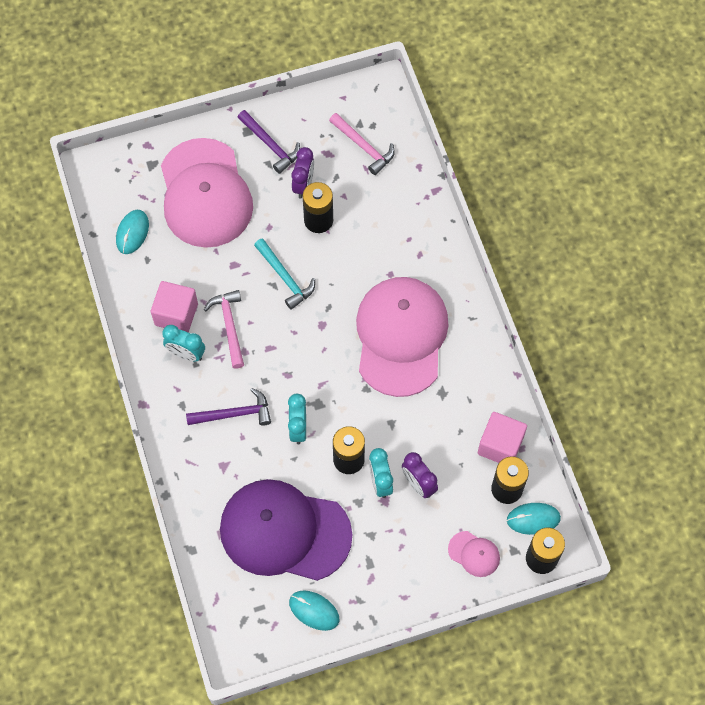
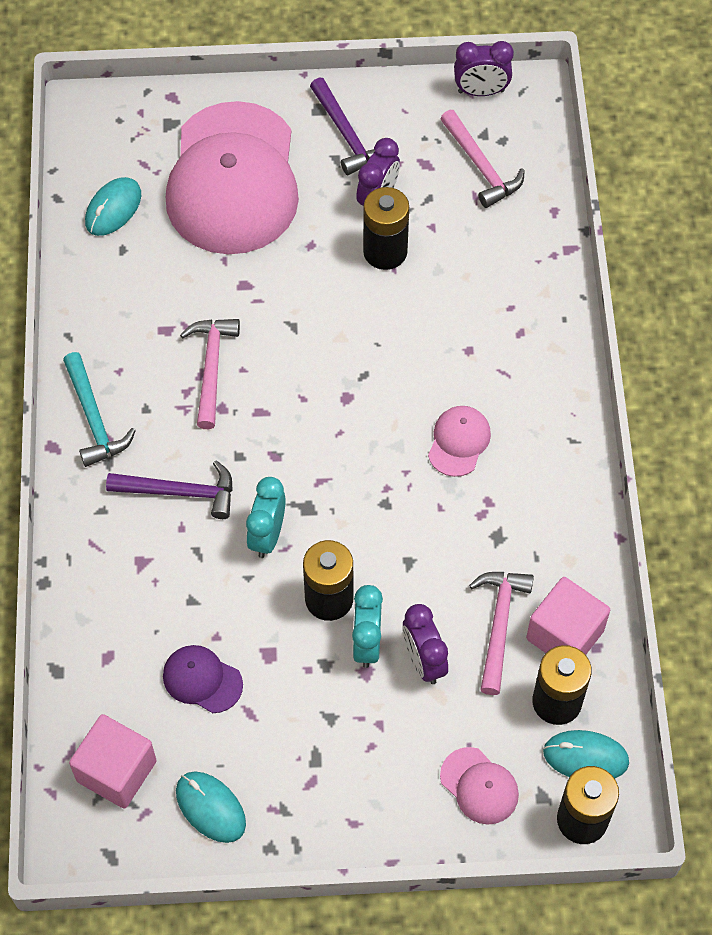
camera: 15 degrees right, 5 degrees down
pink cube [151,281,198,332] -> pink cube moved to [69,714,157,808]
turquoise clock [163,325,205,361] -> none
purple cap [220,479,352,581] -> purple cap [163,645,243,713], size x0.40
turquoise hammer [254,238,315,310] -> turquoise hammer moved to [63,352,136,467]
pink cap [356,277,448,397] -> pink cap [428,406,491,477], size x0.40
none -> purple clock [454,41,514,96]
none -> pink hammer [469,572,534,695]

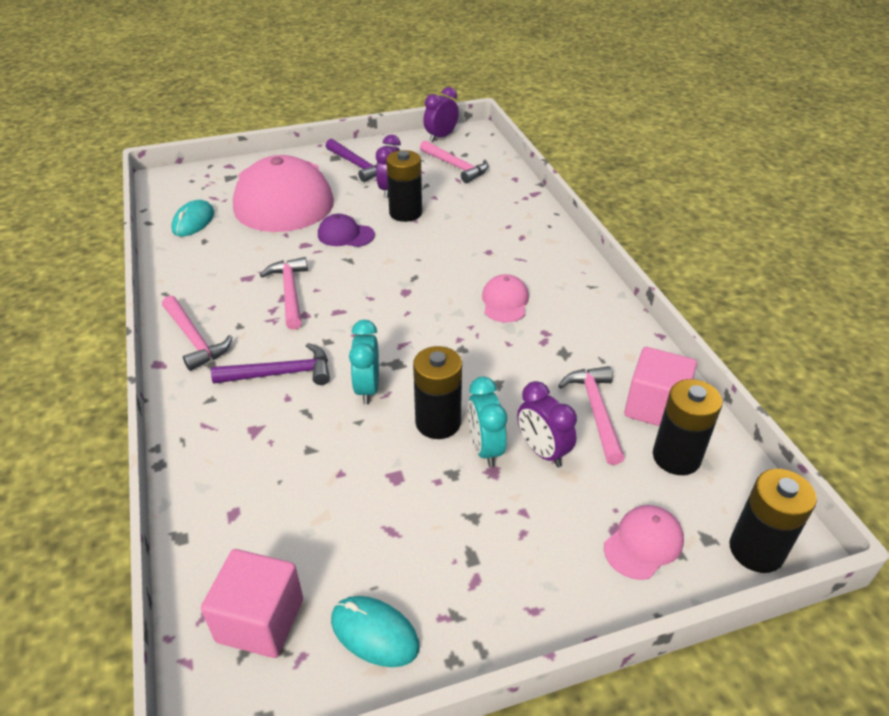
camera: 15 degrees left, 20 degrees down
turquoise hammer [63,352,136,467] -> pink hammer [162,296,232,371]
purple cap [163,645,243,713] -> purple cap moved to [318,214,375,247]
pink cap [440,747,519,825] -> pink cap turned 75 degrees counterclockwise [604,505,684,580]
purple clock [454,41,514,96] -> purple clock turned 150 degrees clockwise [423,87,459,142]
turquoise mouse [543,730,629,779] -> none

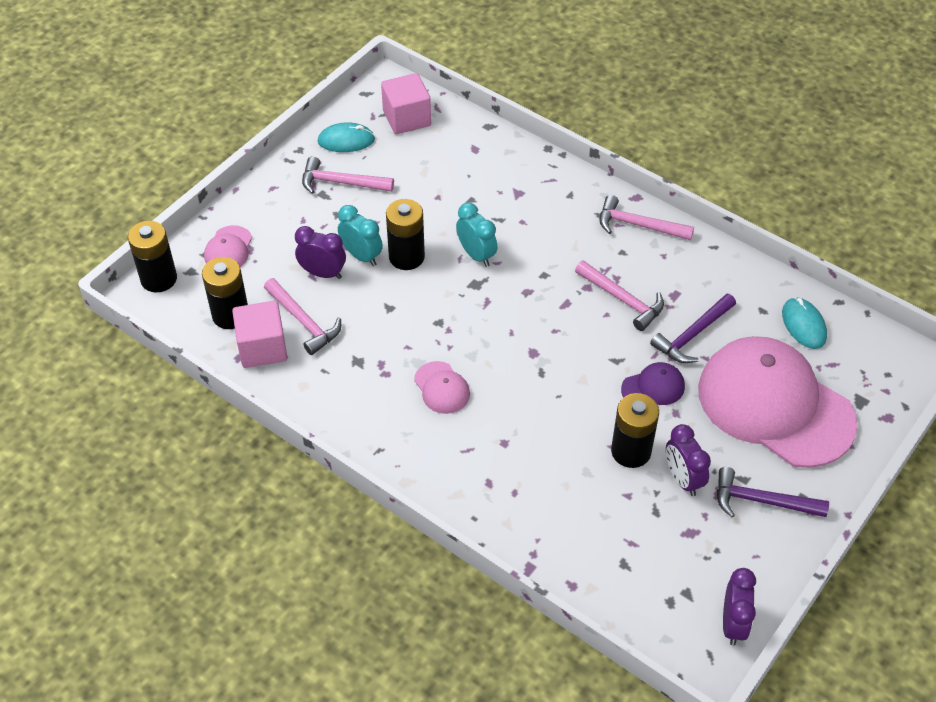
camera: 145 degrees right, 10 degrees up
purple hammer [211,343,330,385] -> purple hammer moved to [650,294,736,363]
pink hammer [420,140,488,183] -> pink hammer moved to [302,156,394,194]

